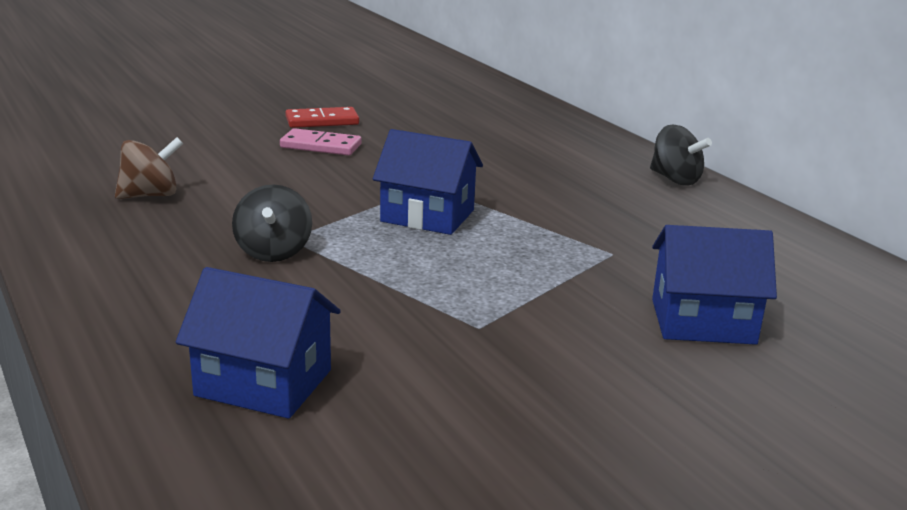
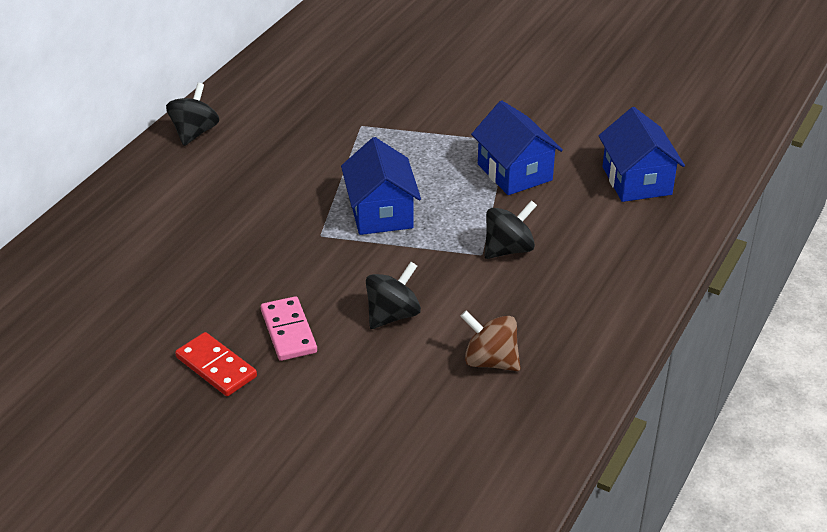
camera: 120 degrees left, 15 degrees up
blue house [652,225,777,345] -> blue house moved to [471,100,563,195]
none -> black spinning top [366,262,421,329]

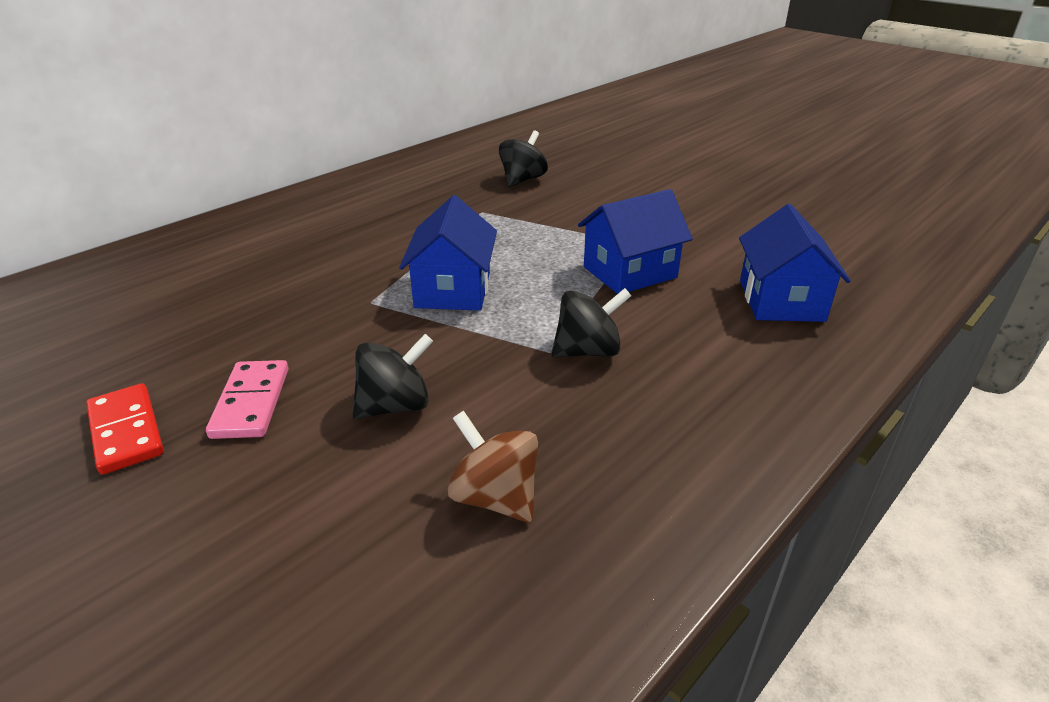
camera: 15 degrees right, 5 degrees down
black spinning top [166,83,219,146] -> black spinning top moved to [499,131,548,187]
blue house [471,100,563,195] -> blue house turned 75 degrees clockwise [578,189,693,294]

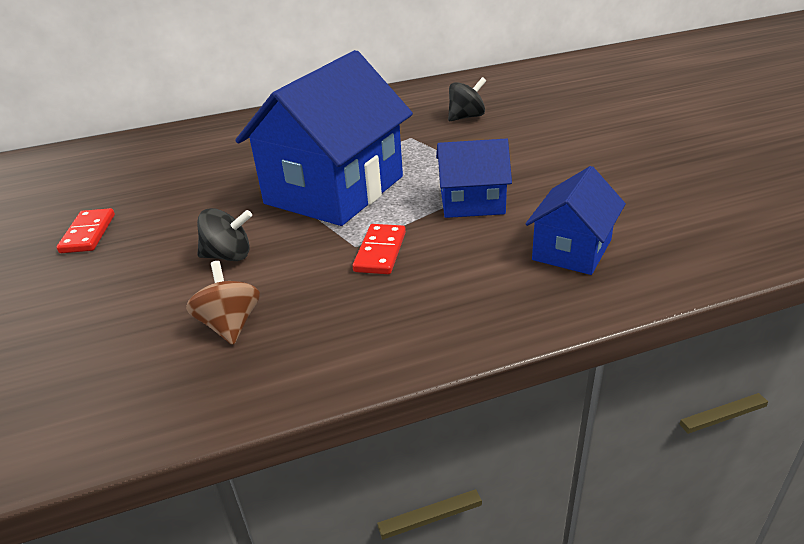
camera: 30 degrees right, 0 degrees up
pink domino [206,360,289,439] -> none
blue house [399,195,497,311] -> blue house [235,50,413,226], size x1.93
black spinning top [551,288,631,358] -> red domino [353,224,406,274]

